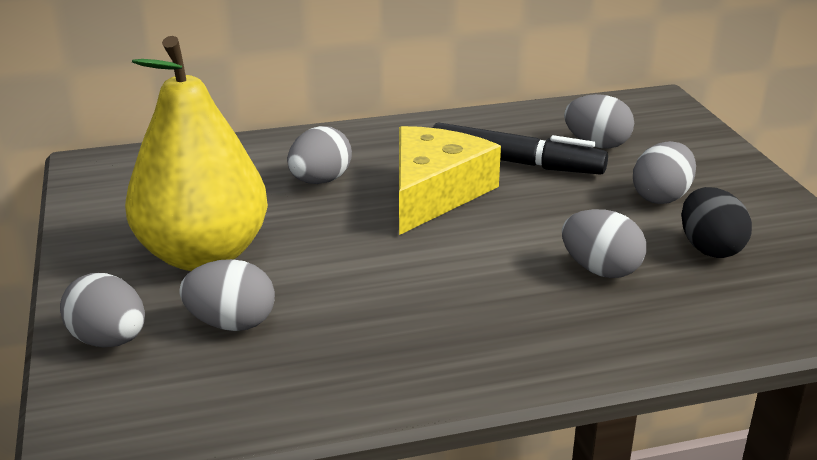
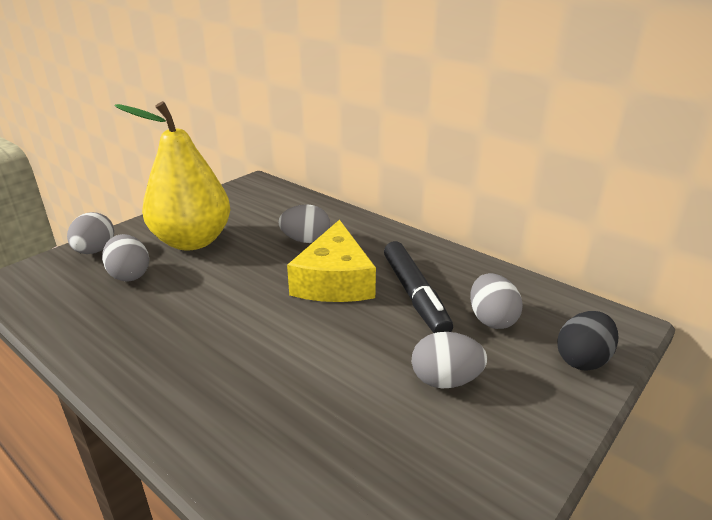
camera: 55 degrees right, 0 degrees up
yellow cheese [399,126,501,235] -> yellow cheese turned 105 degrees clockwise [287,220,376,302]
grey egg [562,209,646,278] -> none
black egg [681,187,752,258] -> black egg moved to [557,311,618,371]

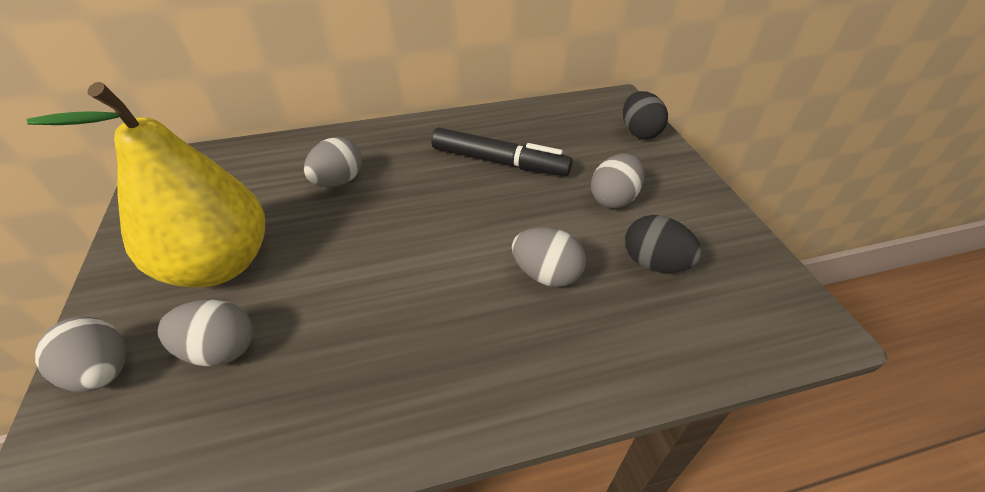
camera: 55 degrees left, 15 degrees up
yellow cheese [287,220,376,302] -> none
grey egg [470,273,523,329] -> grey egg moved to [512,227,586,287]
none -> black egg [625,215,702,273]

